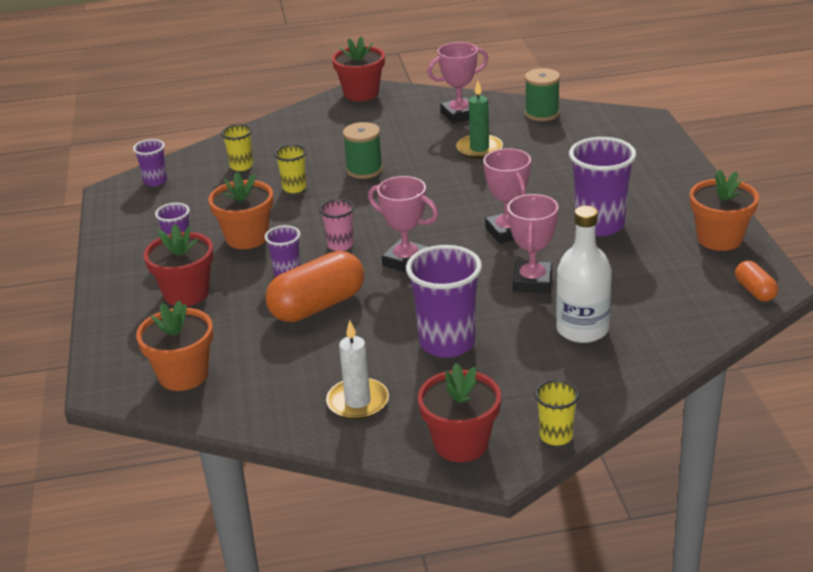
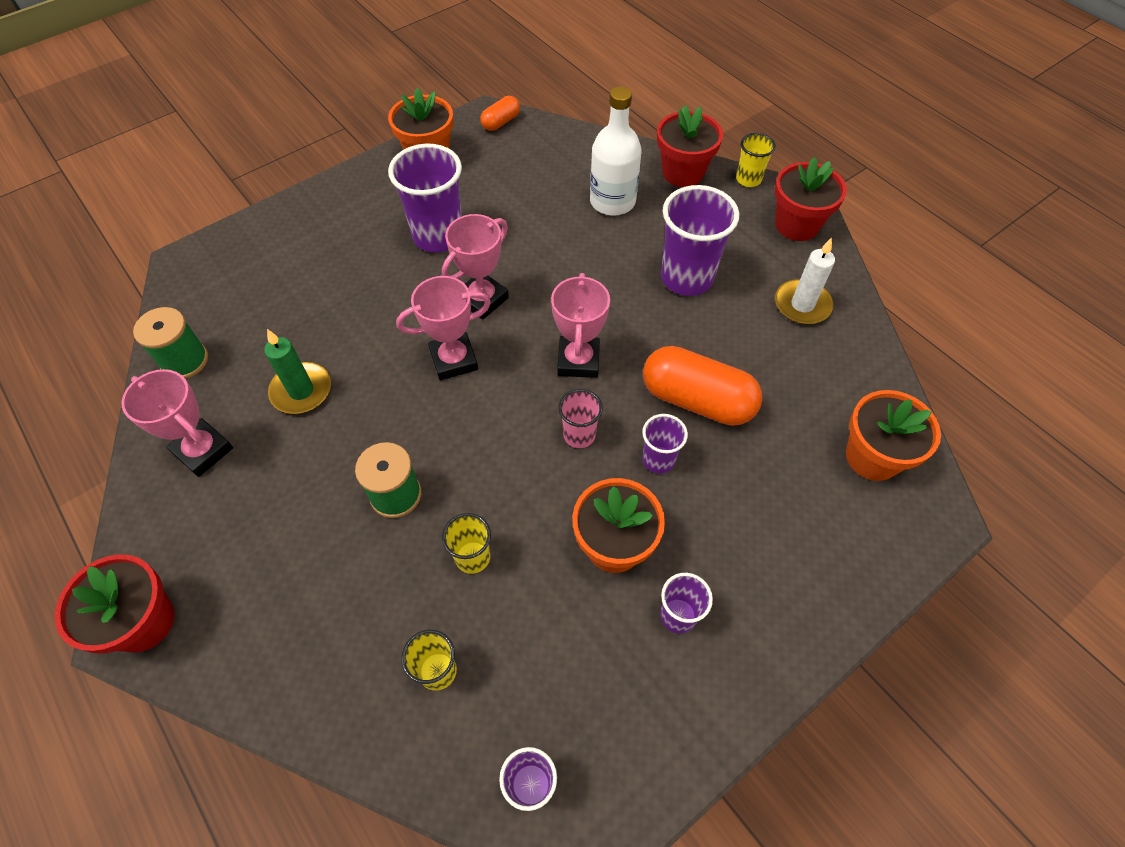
camera: 120 degrees left, 25 degrees up
red flower pot [144,224,213,306] -> red flower pot moved to [657,105,723,187]
pink trophy [508,194,558,293] -> pink trophy moved to [396,276,491,380]

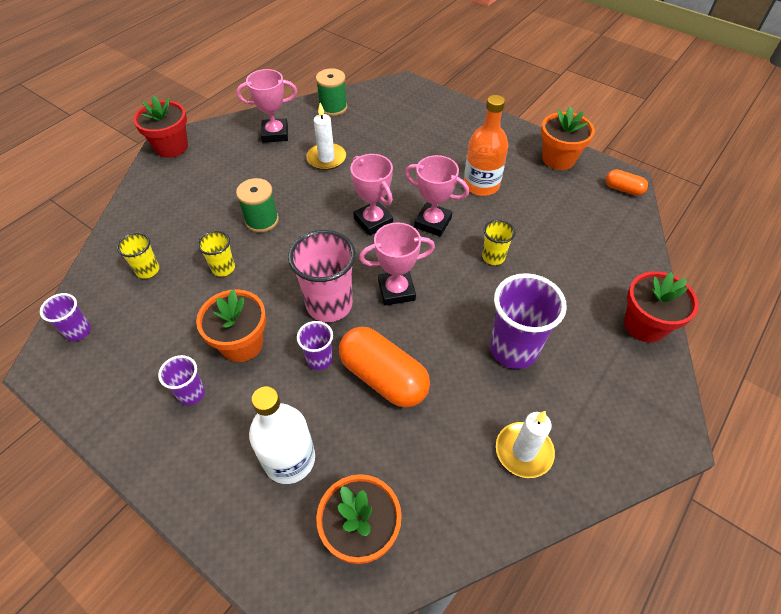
camera: 75 degrees right, 5 degrees down
pink trophy [122,369,233,477] -> pink trophy turned 60 degrees clockwise [237,69,297,143]
green candle [264,329,331,414] -> white candle [306,103,346,170]
purple cup [388,144,462,252] -> orange bottle [464,95,508,196]
pink cup [558,389,603,448] -> pink cup [288,230,356,322], size x1.89
white bottle [590,86,641,216] -> white bottle moved to [249,386,315,484]
orange capsule [643,346,763,426] -> orange capsule turned 60 degrees counterclockwise [339,327,430,408]
yellow cup [736,133,776,187] -> yellow cup moved to [482,220,515,265]
red flower pot [775,157,847,241] -> none

